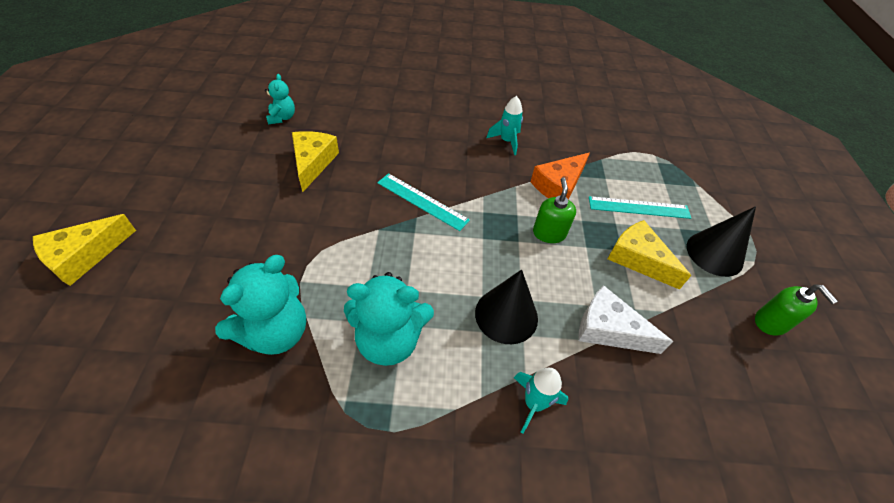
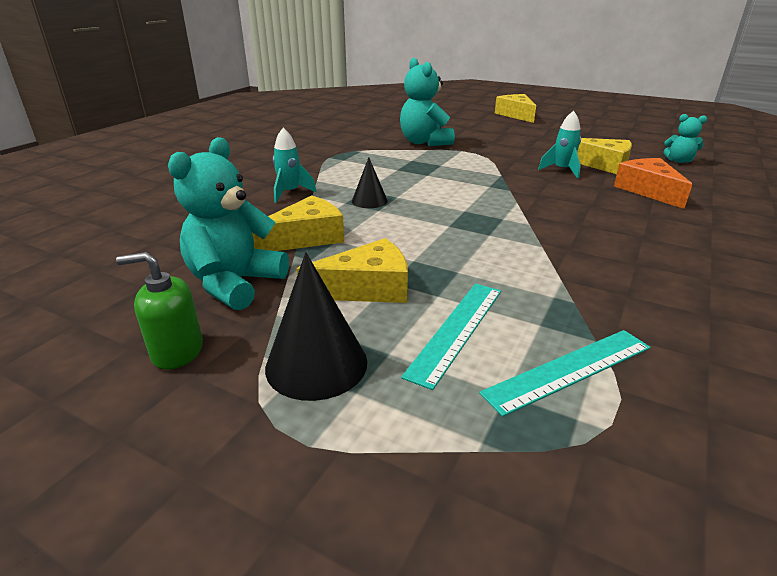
camera: 120 degrees right, 20 degrees down
turquoise teddy bear [344,272,434,366] -> turquoise teddy bear moved to [168,137,289,310]
turquoise ruler [377,173,470,231] -> turquoise ruler moved to [479,330,651,417]
black cone [475,269,538,344] -> black cone [352,157,388,208], size x0.60
turquoise rocket [486,96,523,155] -> turquoise rocket moved to [538,111,581,179]
orange cheese [531,152,590,199] -> orange cheese moved to [614,158,692,209]
green soap dispenser [533,177,576,243] -> none
white cheese [578,285,673,354] -> yellow cheese [252,196,344,251]

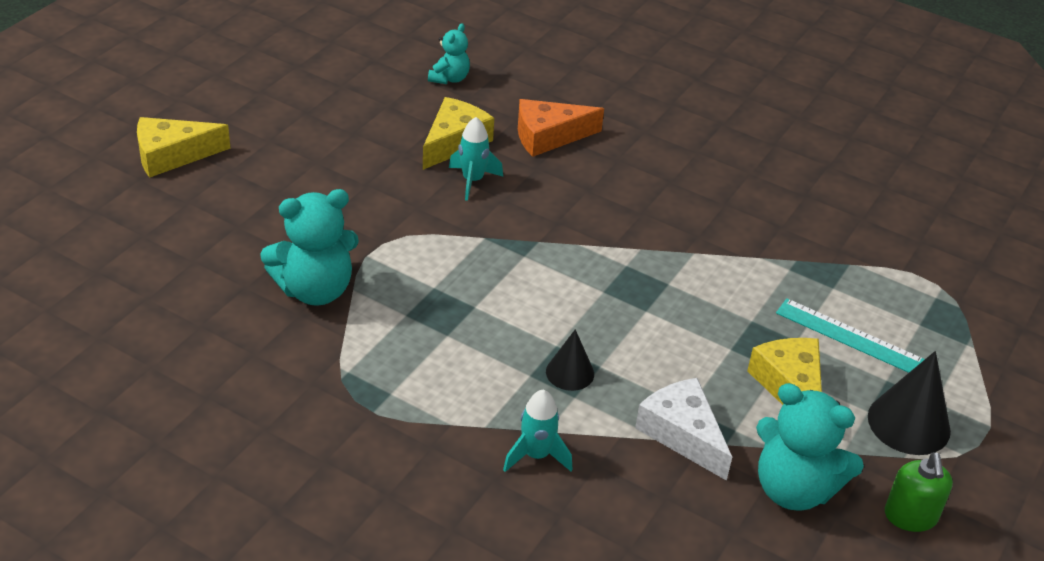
camera: 90 degrees left, 10 degrees up
yellow cheese [252,196,344,251] -> white cheese [635,378,732,481]
turquoise ruler [479,330,651,417] -> none

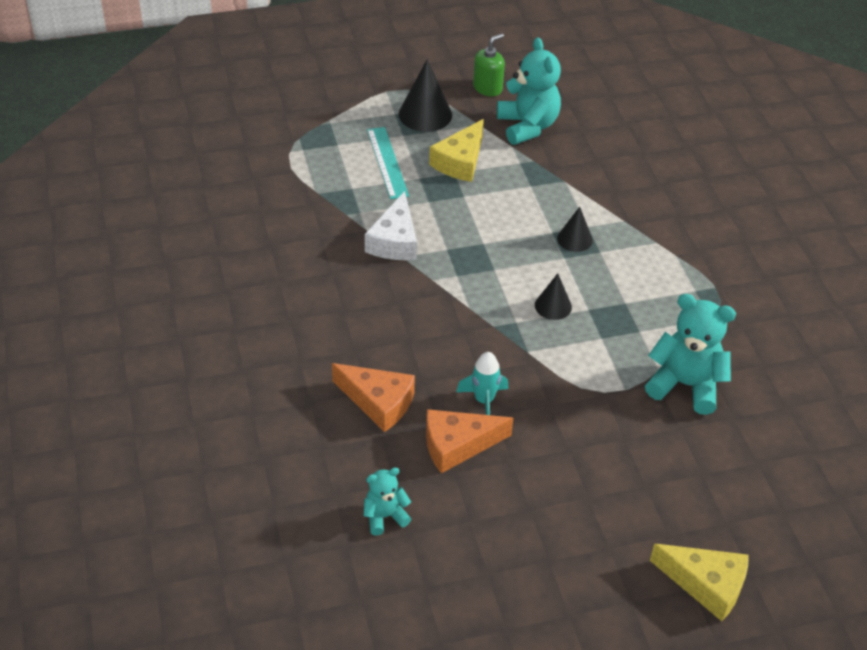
camera: 135 degrees left, 5 degrees up
yellow cheese [423,97,494,170] -> orange cheese [426,409,513,473]
turquoise rocket [503,389,573,472] -> none
white cheese [635,378,732,481] -> white cheese moved to [365,191,417,260]
none -> black cone [535,273,572,320]

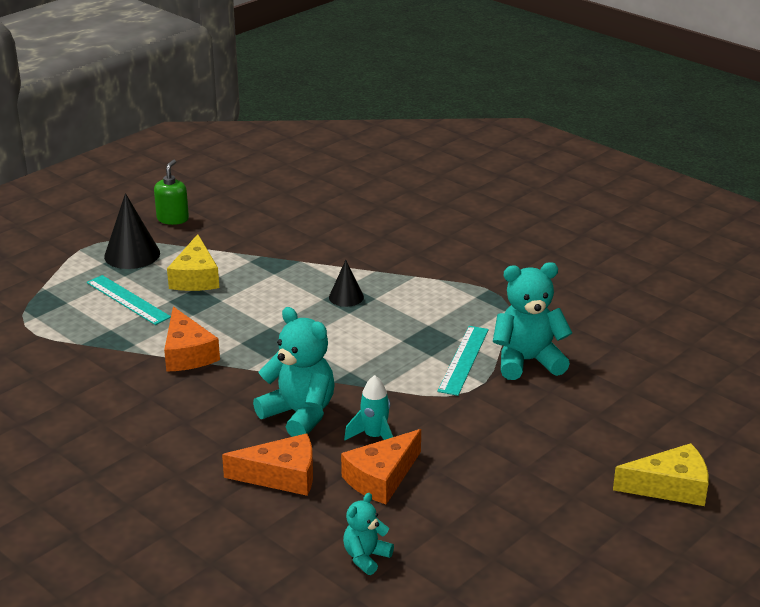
camera: 30 degrees left, 15 degrees down
white cheese [365,191,417,260] -> orange cheese [164,306,220,372]
turquoise teddy bear [497,38,561,145] -> turquoise teddy bear moved to [253,307,335,437]
black cone [535,273,572,320] -> none
none -> turquoise ruler [437,326,489,396]

